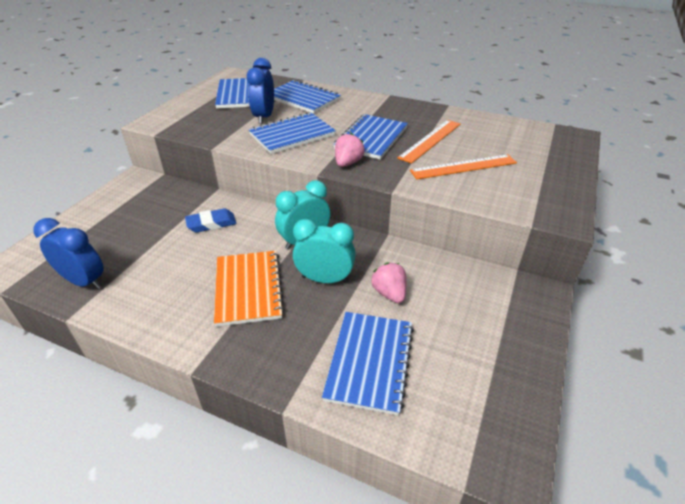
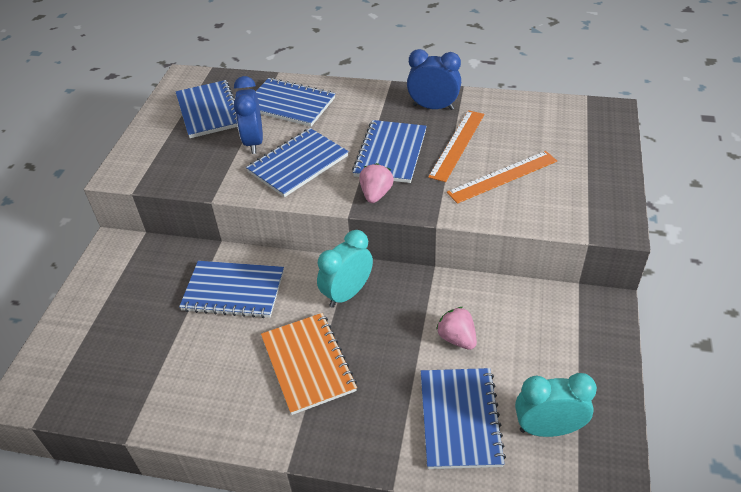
camera: 10 degrees left, 5 degrees up
blue clock [33,218,104,289] -> blue clock moved to [407,49,461,110]
blue eraser [185,208,237,233] -> blue notebook [179,261,284,318]
turquoise clock [293,219,356,283] -> turquoise clock moved to [515,373,597,437]

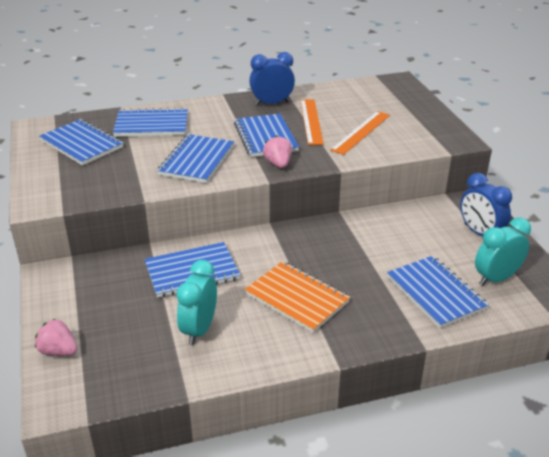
camera: 30 degrees left, 10 degrees down
blue clock [234,76,263,154] -> blue clock moved to [460,173,512,236]
turquoise clock [317,230,373,308] -> turquoise clock moved to [176,260,217,345]
pink strawberry [436,307,477,350] -> pink strawberry moved to [35,319,77,356]

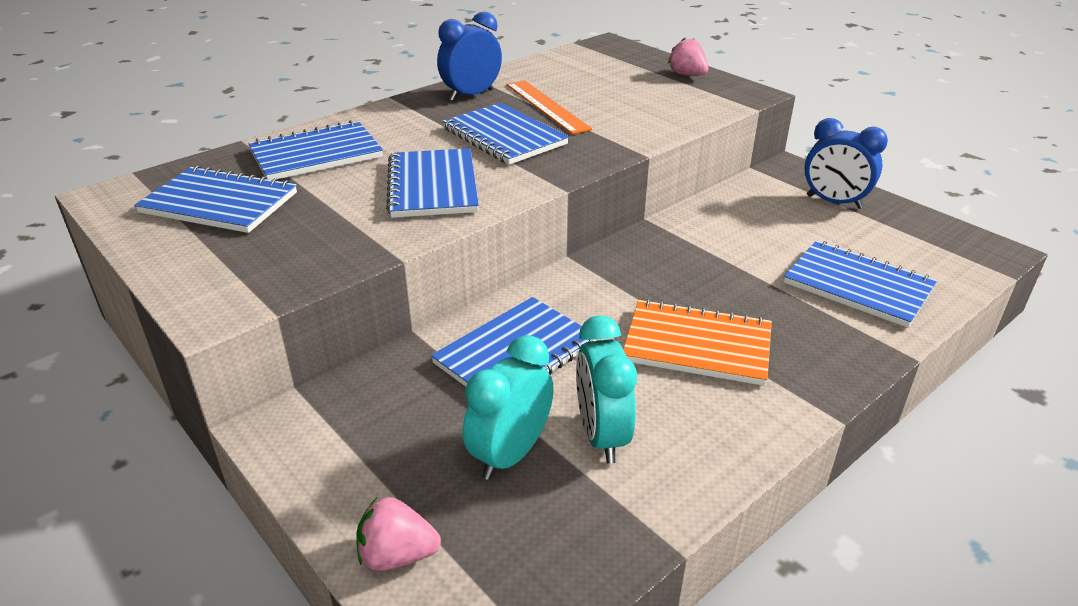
camera: 25 degrees left, 0 degrees up
pink strawberry [263,136,292,168] -> pink strawberry moved to [668,38,708,76]
orange ruler [330,111,390,155] -> none
turquoise clock [475,218,531,286] -> turquoise clock moved to [463,335,554,480]

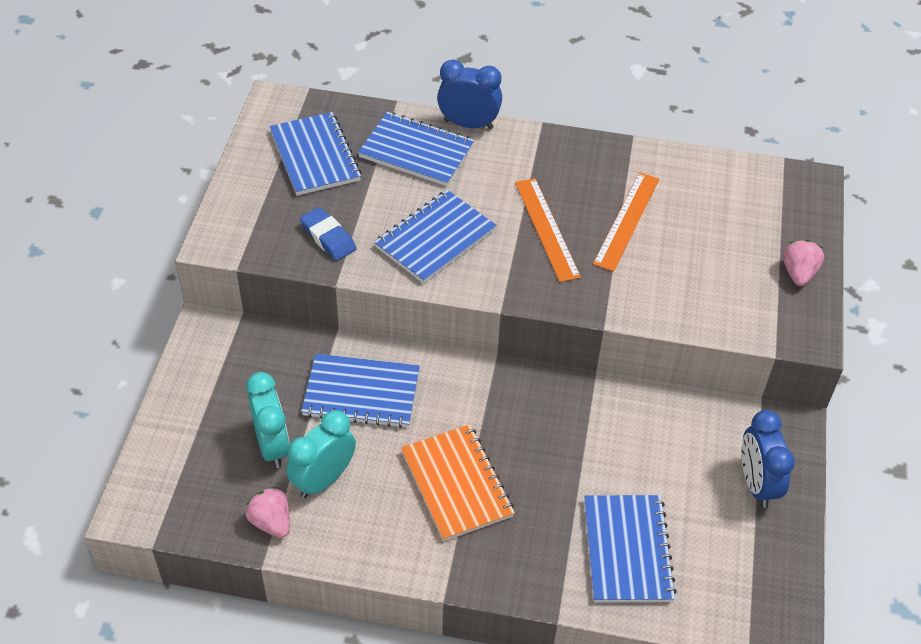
camera: 50 degrees right, 15 degrees up
pink strawberry [356,497,441,571] -> pink strawberry moved to [245,487,290,538]
blue clock [437,11,502,101] -> blue clock moved to [437,60,502,129]
blue notebook [443,103,569,165] -> orange ruler [515,178,581,282]
turquoise clock [463,335,554,480] -> turquoise clock turned 75 degrees clockwise [246,372,290,468]
none -> blue eraser [300,207,356,261]

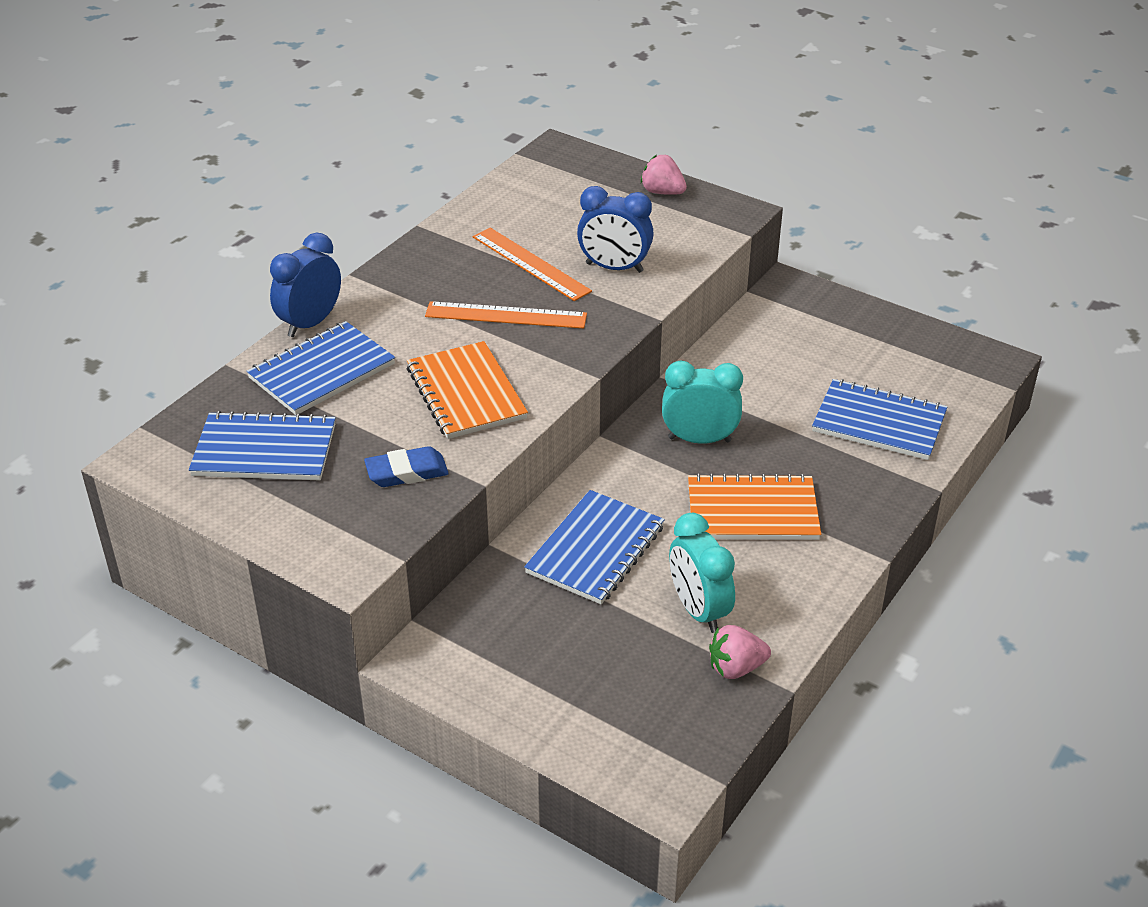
camera: 65 degrees left, 10 degrees down
turquoise clock [246,372,290,468] -> turquoise clock moved to [662,361,743,444]
blue notebook [374,190,497,284] -> orange notebook [407,341,528,439]
blue clock [742,410,795,508] -> blue clock moved to [577,186,654,273]

